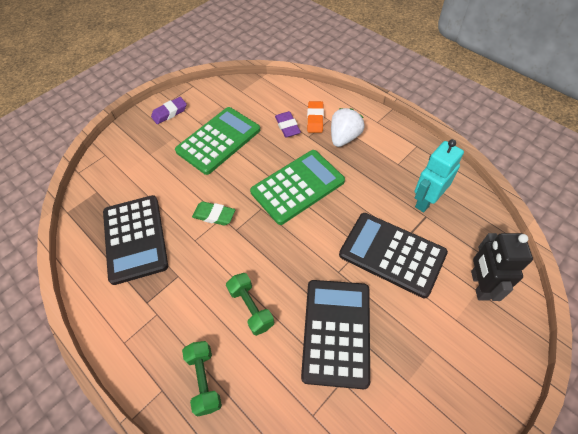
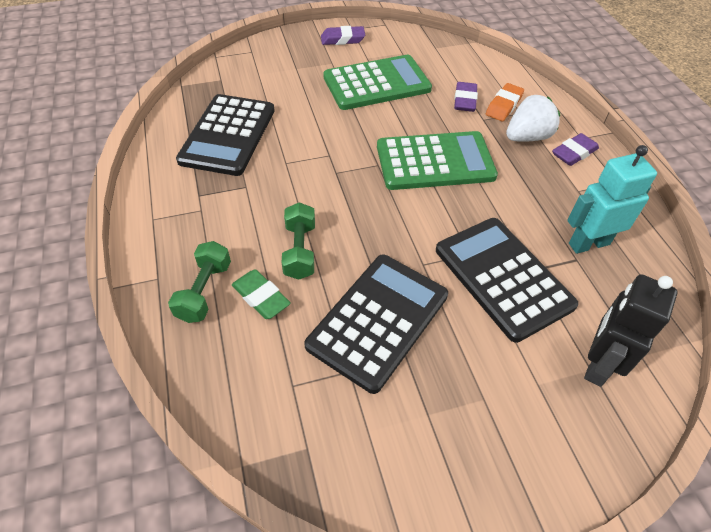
camera: 25 degrees right, 5 degrees down
green eraser [192,201,235,226] -> green eraser moved to [232,269,291,319]
none -> purple eraser [552,133,599,166]

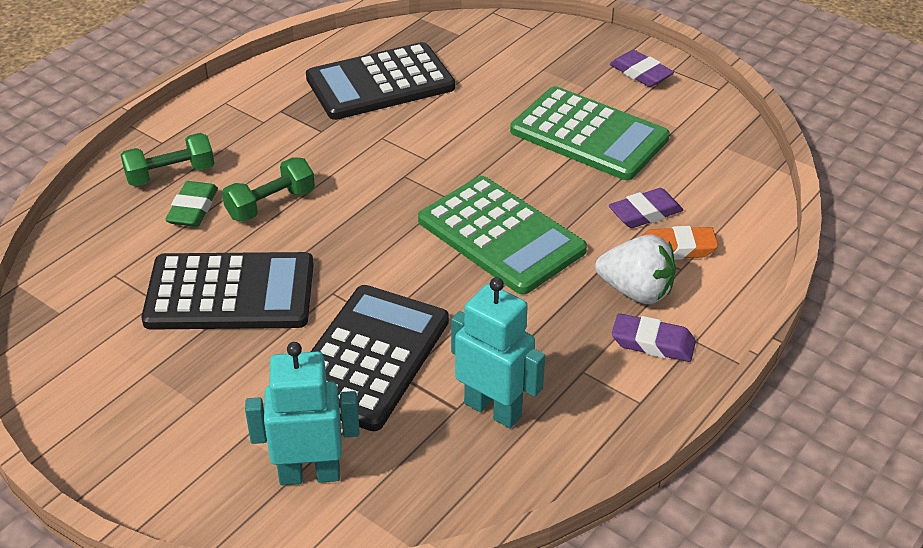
camera: 55 degrees right, 10 degrees down
black robot [584,274,678,387] -> turquoise robot [245,342,360,485]

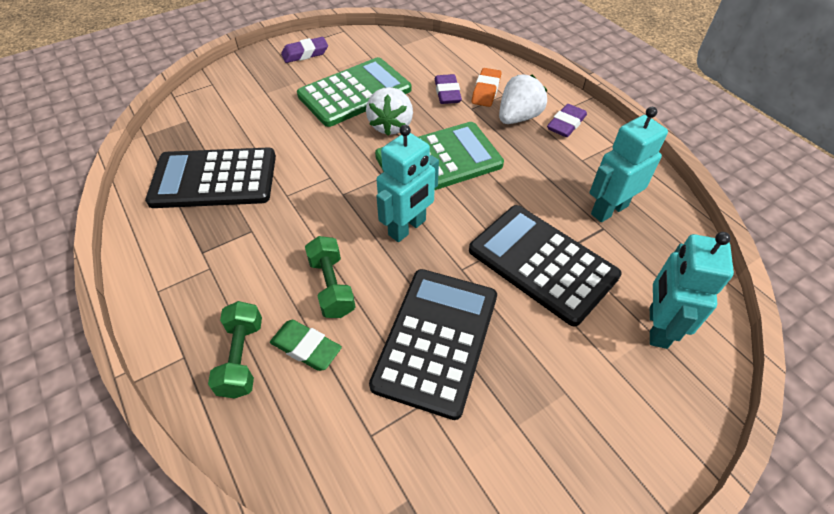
camera: 70 degrees left, 10 degrees up
black calculator [306,42,455,120] -> black calculator turned 90 degrees clockwise [145,148,276,208]
none -> white strawberry [366,87,413,136]
none -> turquoise robot [376,125,439,242]

